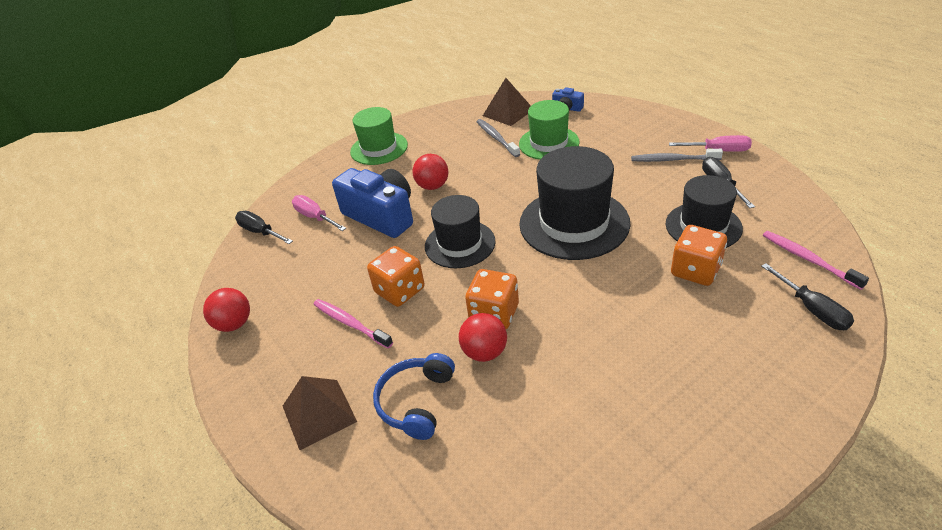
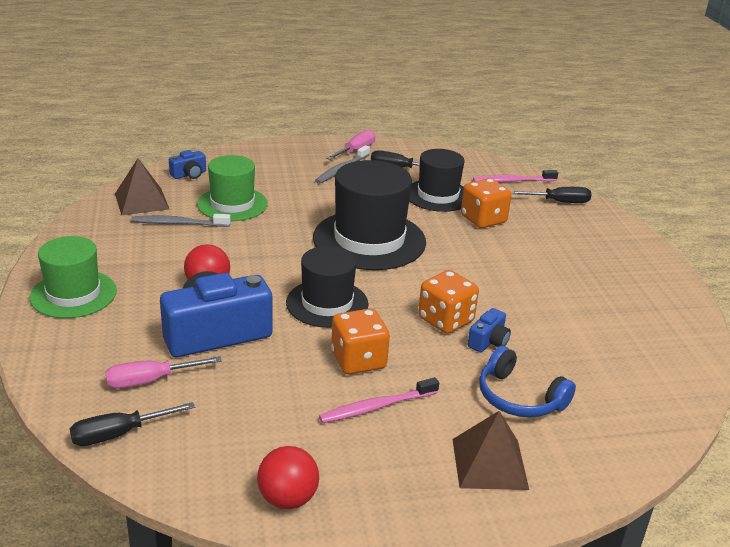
camera: 70 degrees left, 10 degrees down
red ball [459,313,507,362] -> blue camera [467,308,511,352]

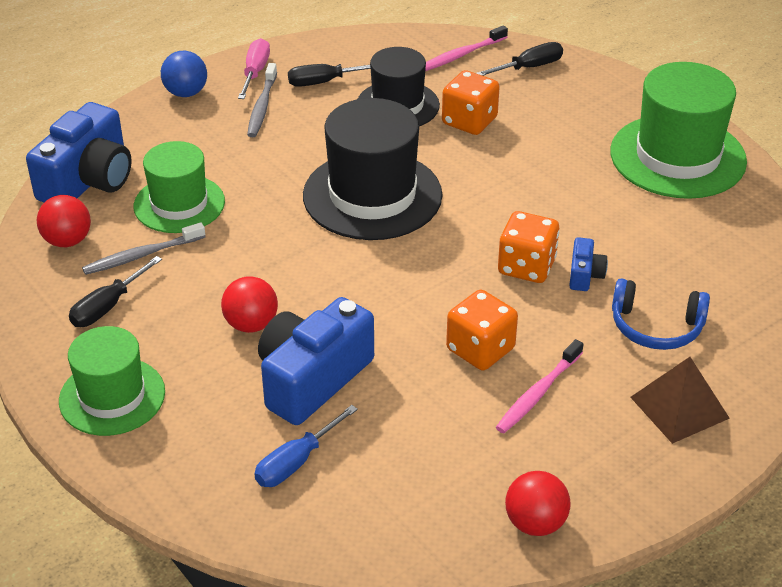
camera: 25 degrees left, 10 degrees up
black screwdriver [70,402,195,446] -> black screwdriver moved to [69,256,162,327]
pink screwdriver [105,356,222,388] -> blue screwdriver [254,405,358,487]
brown pyramid [115,158,169,215] -> red ball [37,195,91,247]
blue camera [169,150,206,179] -> blue camera [26,102,132,202], size x2.21
black hat [286,246,369,328] -> none
none -> blue ball [161,51,207,97]
none -> green hat [610,62,747,199]

